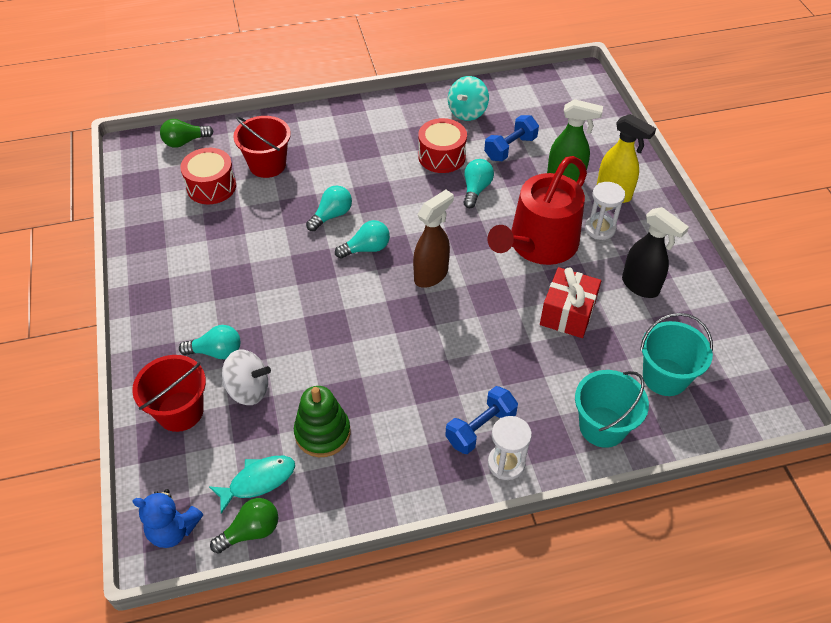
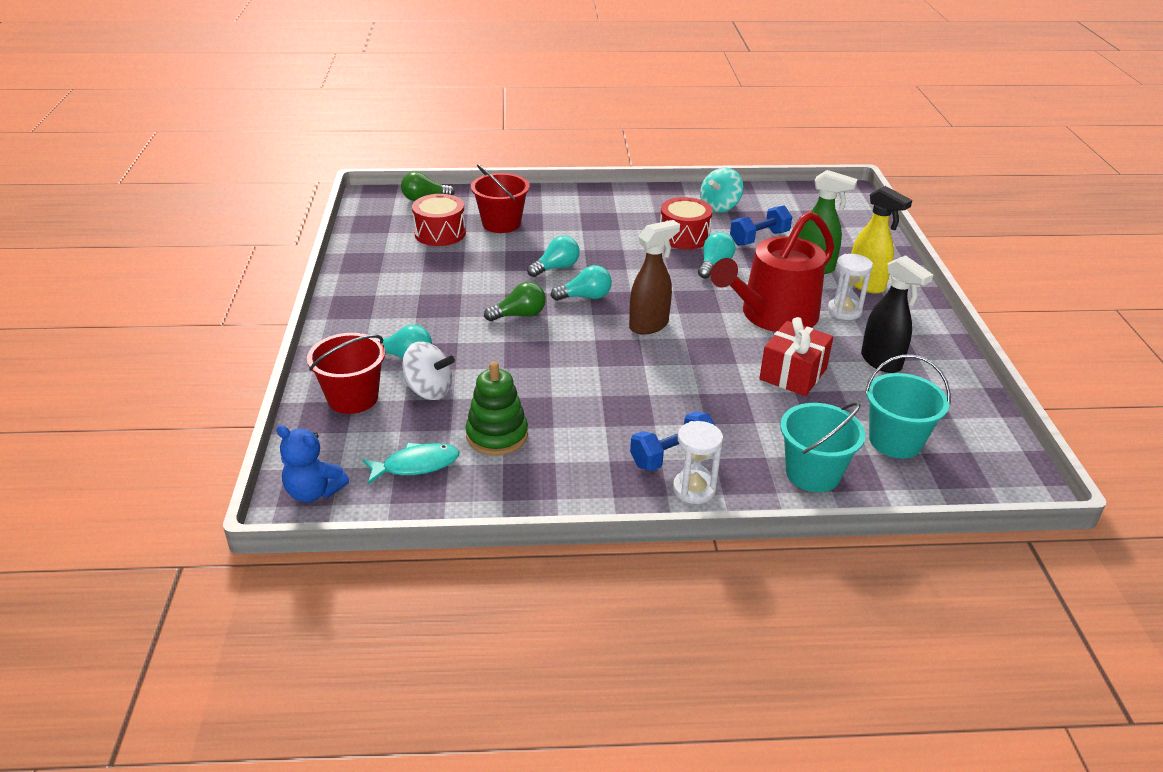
camera: 10 degrees right, 15 degrees down
green light bulb [210,498,278,554] -> green light bulb moved to [484,282,546,321]

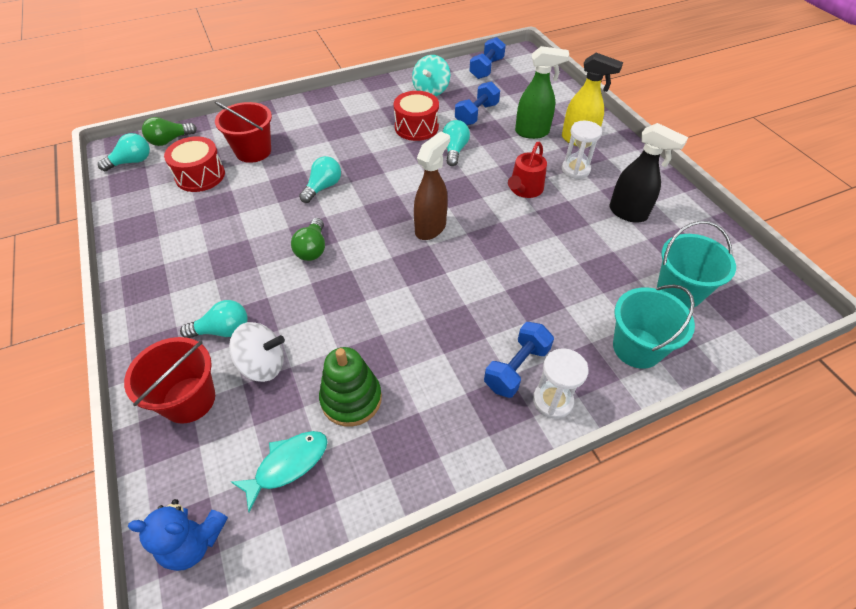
camera: 20 degrees left, 15 degrees up
green light bulb [484,282,546,321] -> green light bulb turned 135 degrees clockwise [291,218,325,261]
turquoise light bulb [551,265,612,301] -> turquoise light bulb moved to [98,133,150,171]
red watering can [710,211,834,332] -> red watering can [508,142,547,198], size x0.52
red gift [759,317,833,396] -> none
none -> blue dumbbell [469,37,506,79]

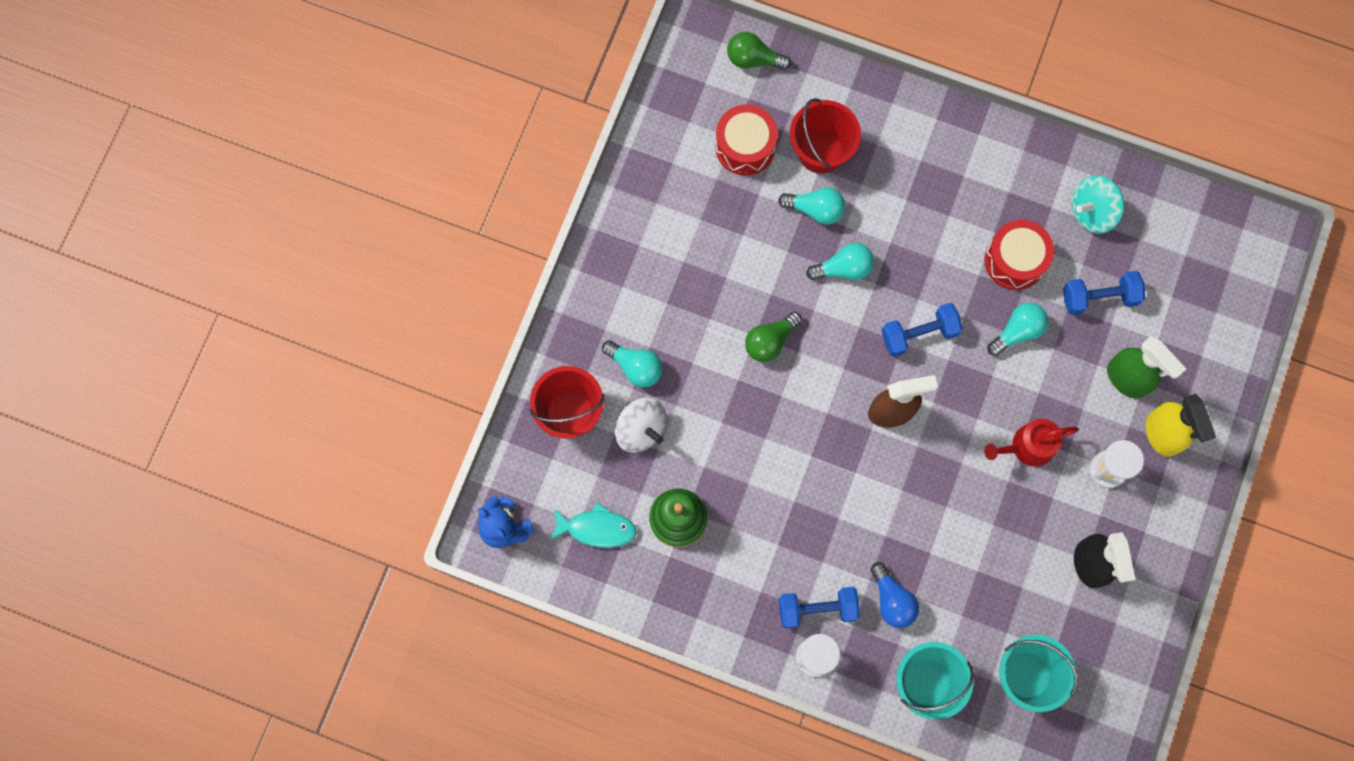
camera: 45 degrees right, 25 degrees up
turquoise light bulb [98,133,150,171] -> turquoise light bulb moved to [778,188,845,225]
blue dumbbell [469,37,506,79] -> blue dumbbell moved to [882,303,963,357]
none -> blue light bulb [871,562,919,628]

